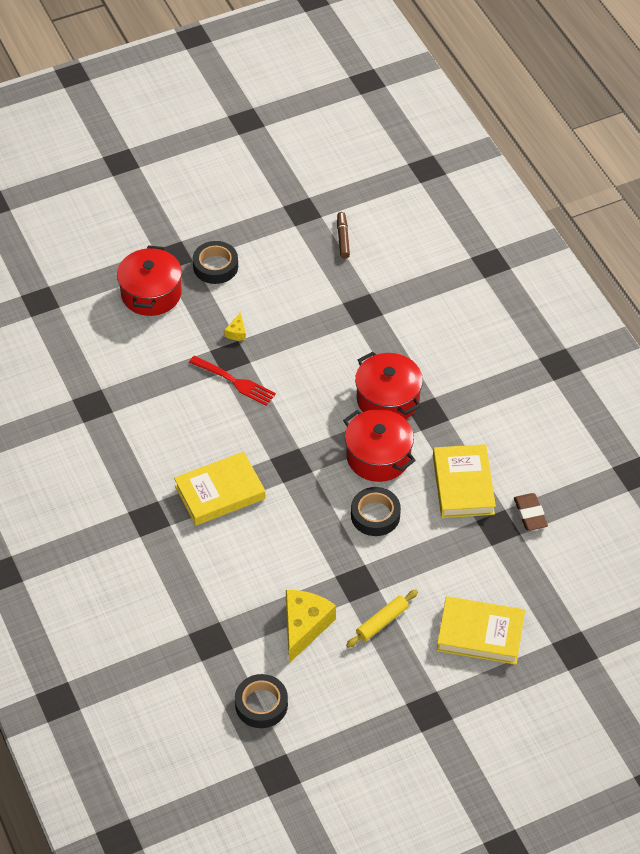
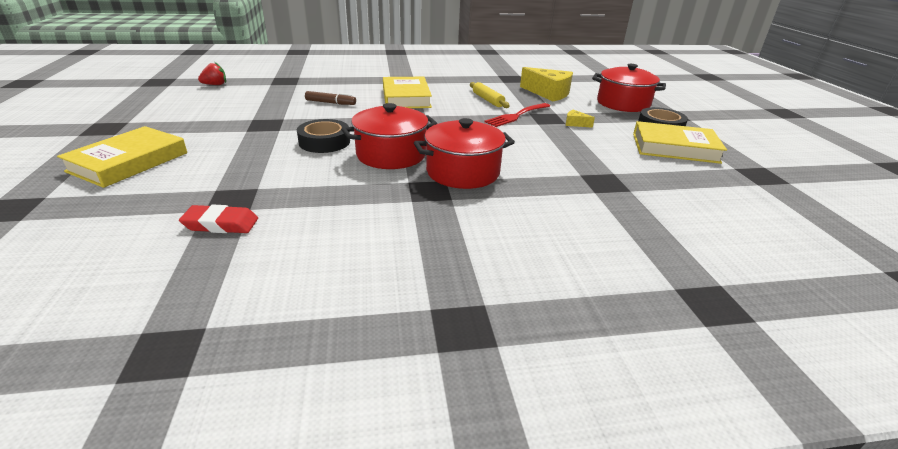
camera: 105 degrees right, 20 degrees down
black tape [235,674,288,728] -> red strawberry [198,62,226,85]
yellow cheese [286,590,336,663] -> yellow cheese moved to [520,67,573,101]
brown marker [337,212,350,259] -> brown marker moved to [305,91,356,105]
yellow rolling pin [346,590,418,648] -> yellow rolling pin moved to [470,82,510,108]
yellow book [433,444,496,518] -> yellow book moved to [633,121,727,164]
brown eraser [514,493,548,531] -> red eraser [179,204,258,233]

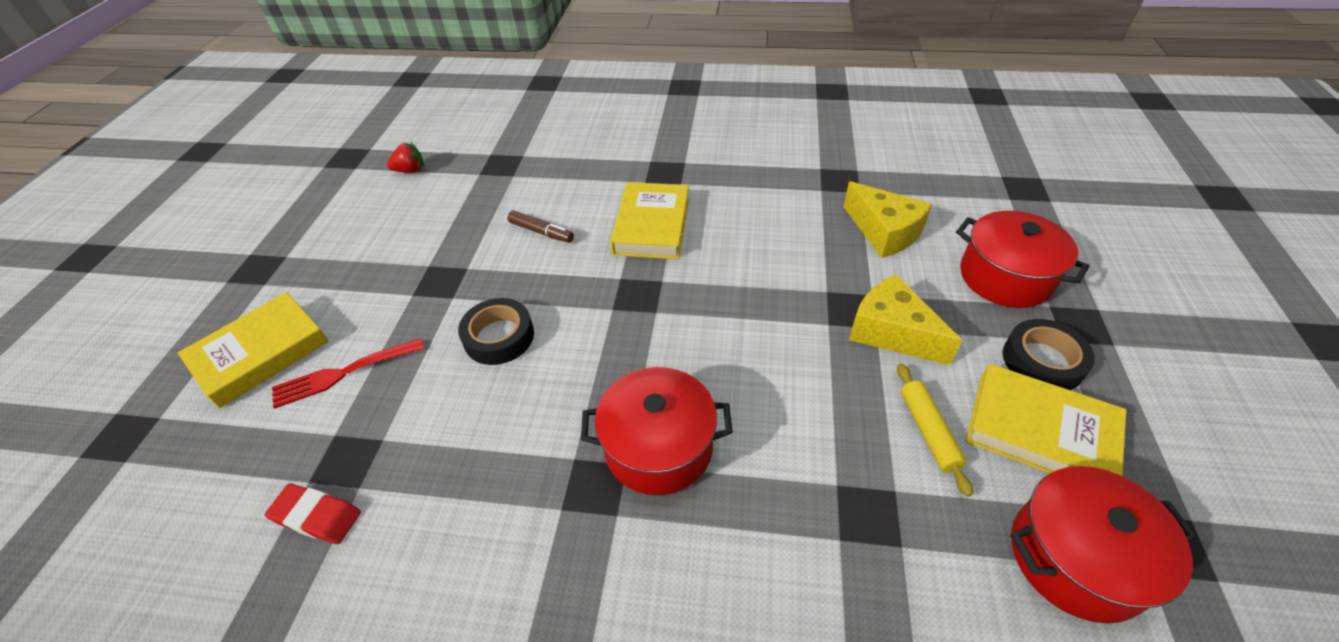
camera: 20 degrees right, 15 degrees up
red pot [341,103,437,169] -> red pot moved to [1010,466,1197,624]
yellow rolling pin [470,82,510,108] -> yellow rolling pin moved to [897,364,973,497]
red fork [484,103,550,127] -> red fork moved to [272,338,424,409]
yellow cheese [565,110,595,128] -> yellow cheese [849,274,963,365], size x2.22

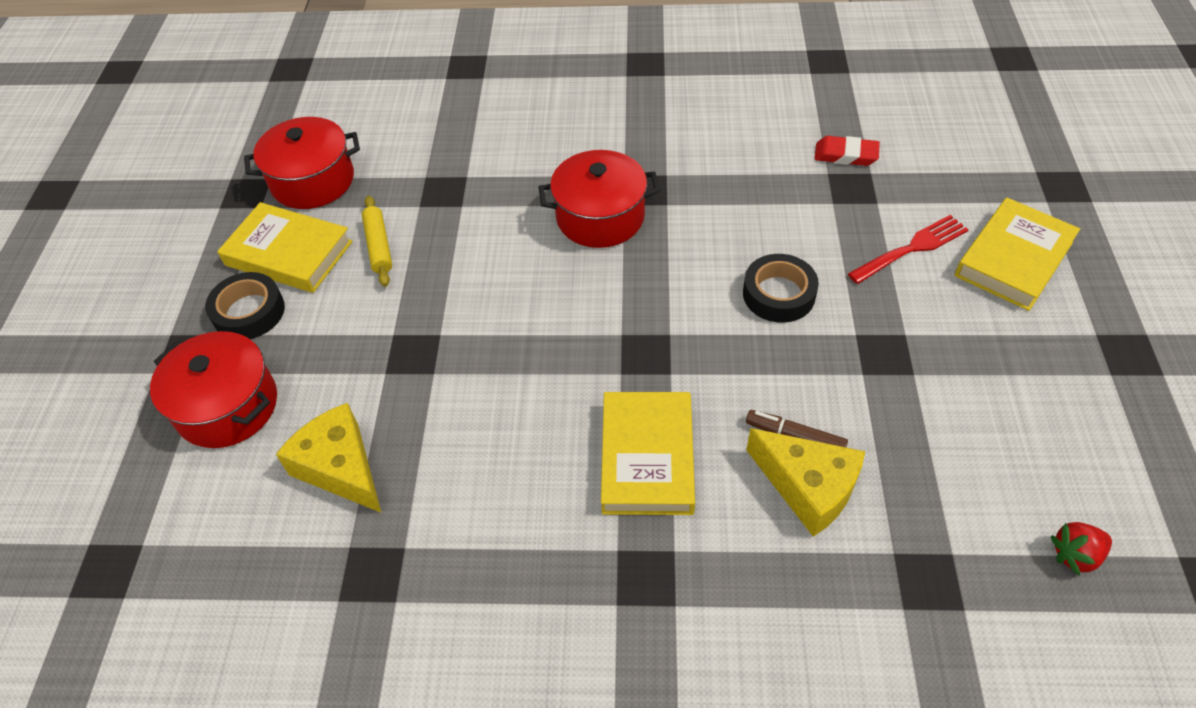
camera: 175 degrees right, 5 degrees up
yellow cheese [849,274,963,365] -> yellow cheese moved to [746,428,865,537]

